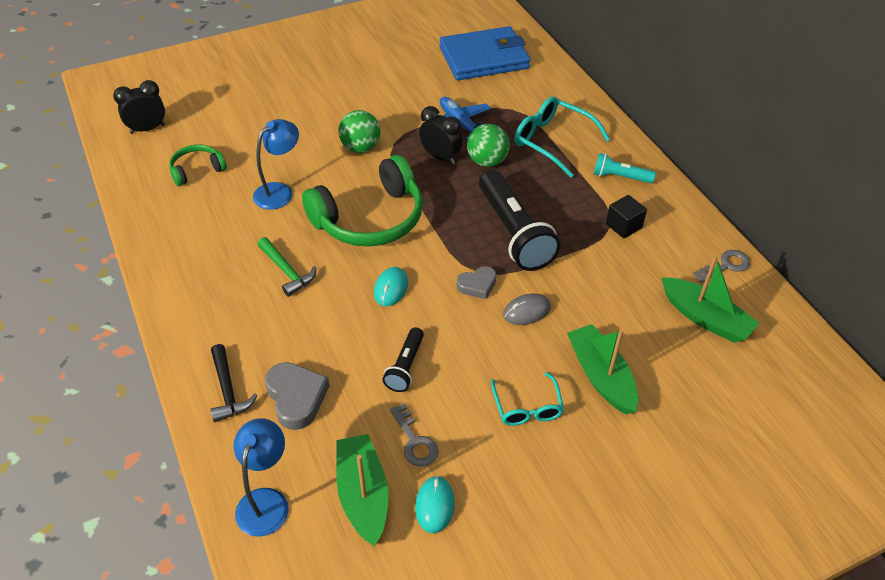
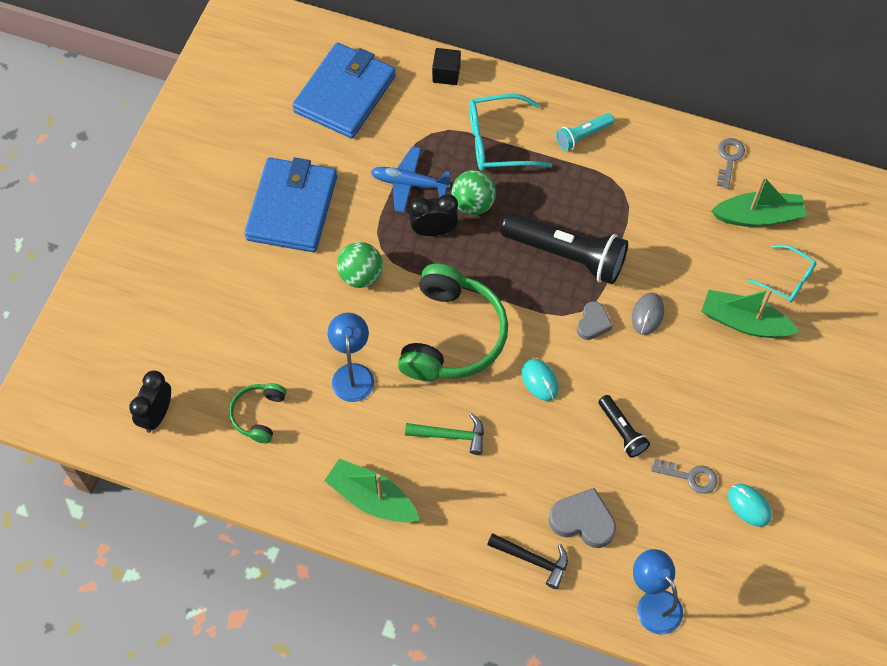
camera: 45 degrees left, 15 degrees up
green boat [336,434,389,546] -> green boat moved to [324,459,419,522]
turquoise glasses [491,372,564,426] -> turquoise glasses moved to [748,245,817,303]
black cube [606,195,647,238] -> black cube moved to [432,48,461,85]
none -> blue wallet [244,157,337,252]

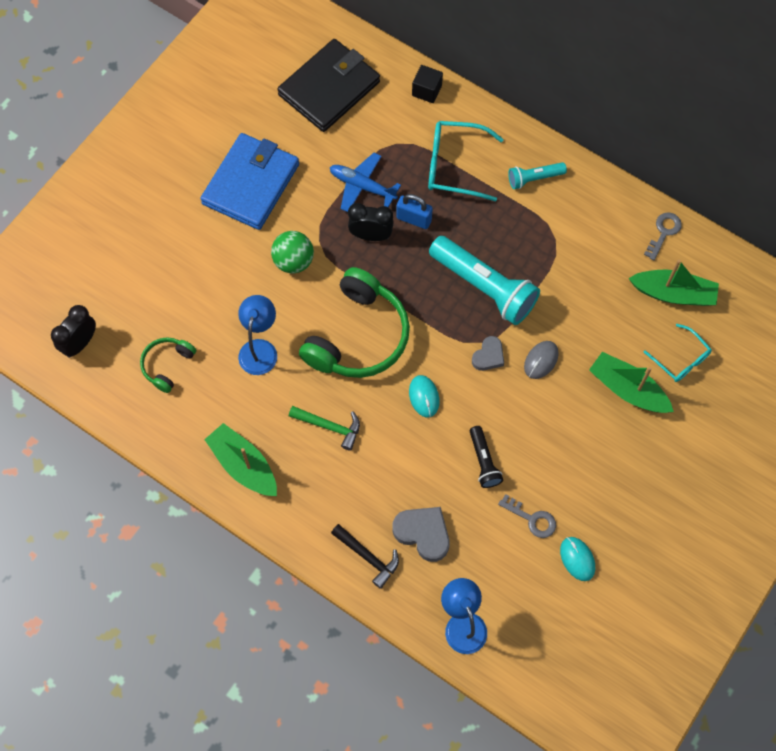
camera: 15 degrees right, 5 degrees up
blue wallet [293,42,396,139] -> black wallet [277,39,380,132]
green ball [451,170,496,215] -> blue padlock [396,194,433,229]
black flashlight [501,212,628,284] -> turquoise flashlight [429,236,540,325]

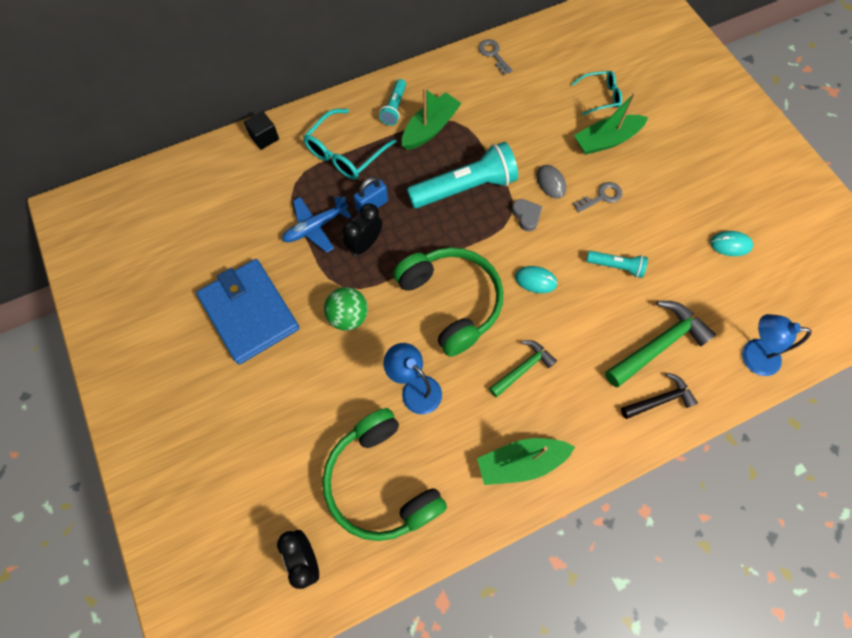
camera: 60 degrees left, 0 degrees up
green headphones [140,337,196,393] -> green headphones [322,408,447,541], size x2.00
black wallet [277,39,380,132] -> none
grey heart [392,507,450,562] -> green hammer [605,301,716,387]
black flashlight [470,426,503,488] -> turquoise flashlight [586,251,648,278]
grey key [498,494,556,538] -> grey key moved to [573,182,622,213]
green boat [629,260,719,306] -> green boat moved to [402,88,462,150]

